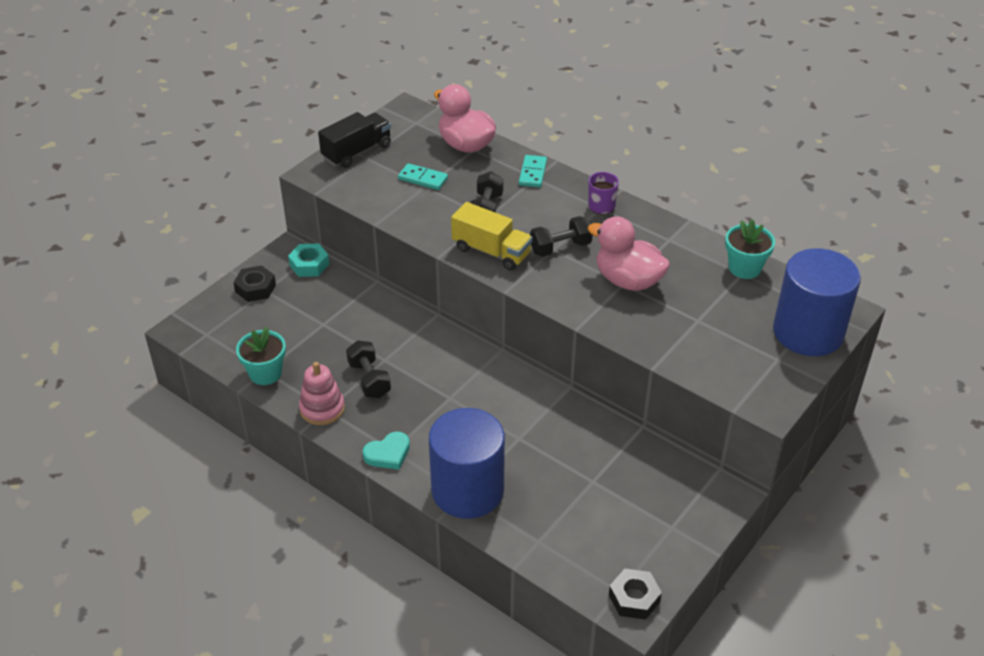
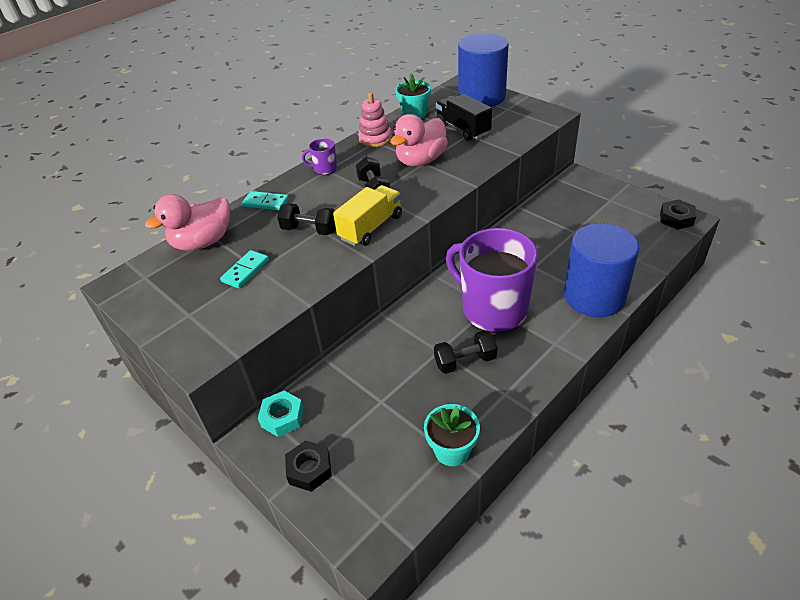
camera: 80 degrees left, 0 degrees up
pink stacking toy [299,362,345,425] -> pink stacking toy moved to [358,93,392,147]
black truck [318,112,391,168] -> black truck moved to [436,94,492,141]
turquoise heart [363,432,410,470] -> none
none -> purple mug [446,228,538,333]

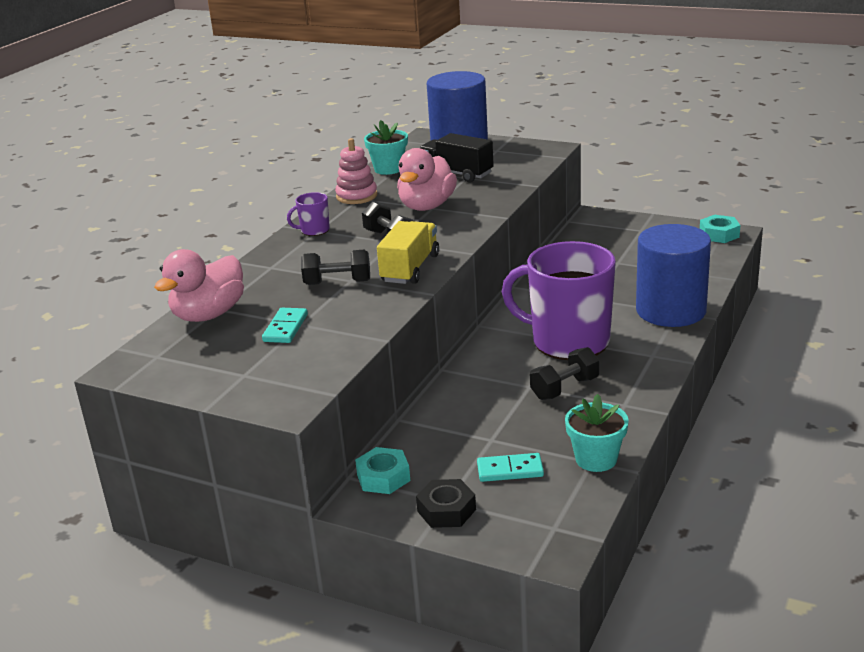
camera: 20 degrees left, 15 degrees down
turquoise domino [242,191,289,210] -> turquoise domino moved to [477,453,544,482]
black nut [660,199,696,230] -> turquoise nut [700,215,740,243]

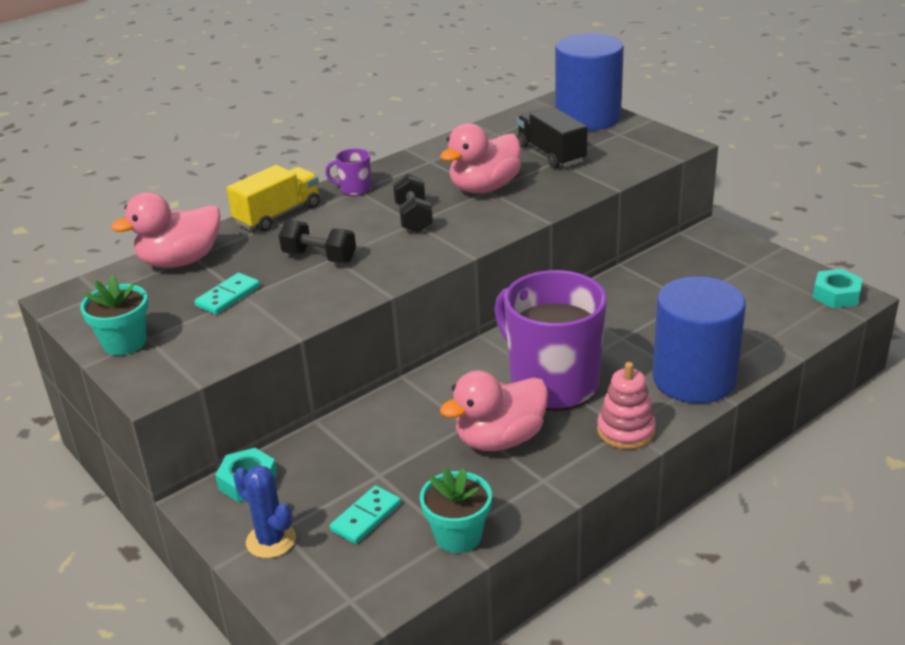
camera: 25 degrees right, 5 degrees up
pink stacking toy [335,138,378,204] -> pink stacking toy moved to [597,362,656,449]
turquoise flower pot [364,120,408,175] -> turquoise flower pot moved to [80,275,148,355]
yellow truck [377,221,439,284] -> yellow truck moved to [227,165,320,232]
black nut [416,479,476,528] -> blue cactus [233,465,296,558]
turquoise domino [477,453,544,482] -> turquoise domino turned 75 degrees counterclockwise [330,486,401,544]
black dumbbell [530,347,599,400] -> pink duck [440,370,548,451]

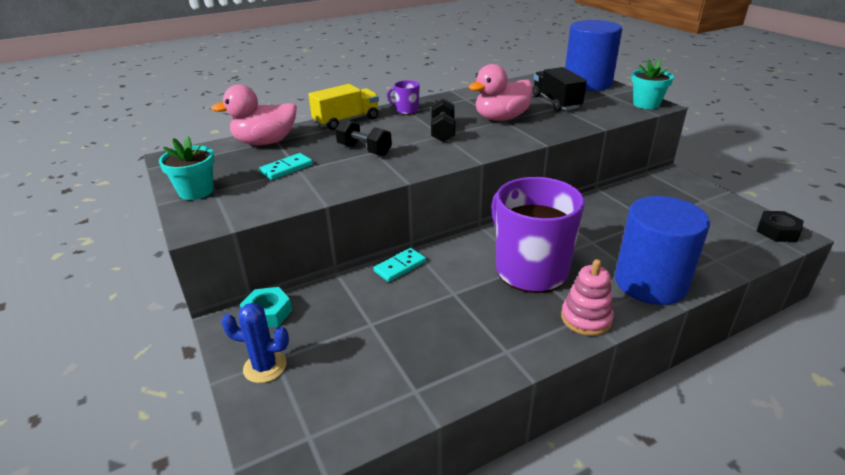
camera: 10 degrees right, 0 degrees up
blue cactus [233,465,296,558] -> blue cactus turned 45 degrees counterclockwise [221,303,289,383]
turquoise domino [330,486,401,544] -> turquoise domino moved to [374,248,426,282]
turquoise flower pot [420,468,492,553] -> turquoise flower pot moved to [631,60,674,109]
pink duck [440,370,548,451] -> none
turquoise nut [813,269,863,308] -> black nut [757,211,804,242]

